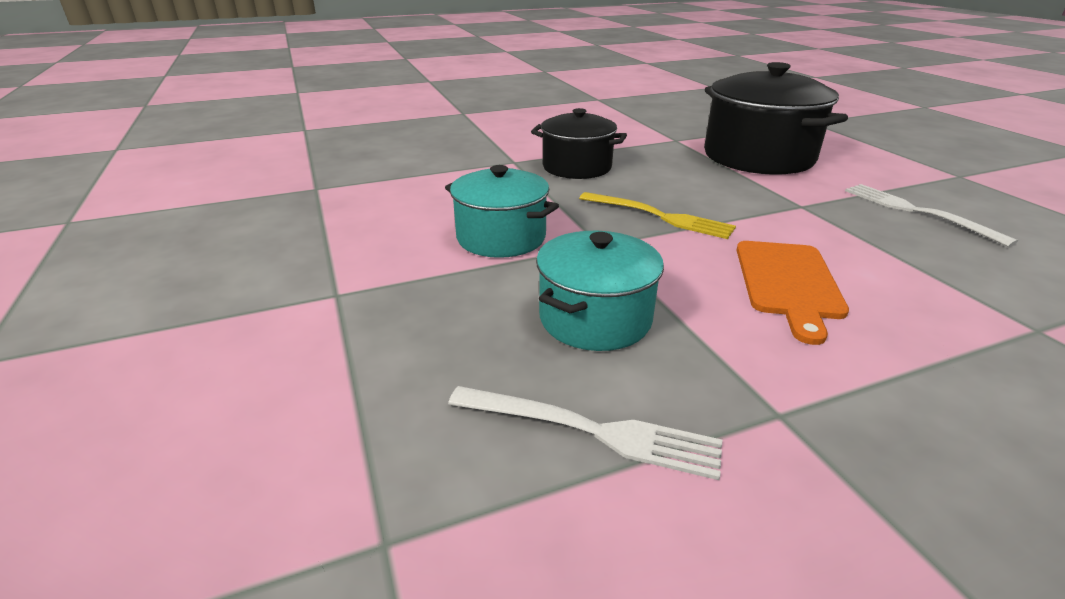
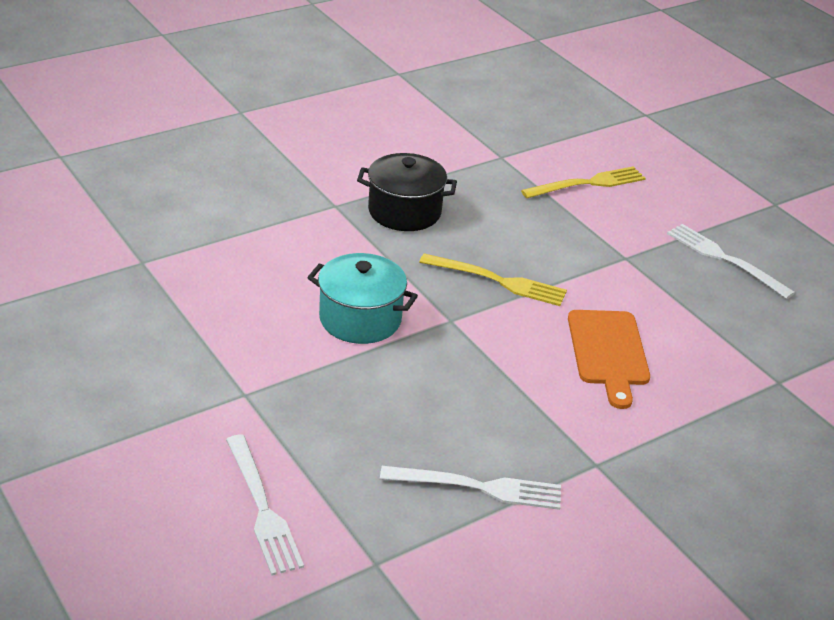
camera: 15 degrees left, 5 degrees up
turquoise pot [536,231,664,351] -> none
black pot [704,62,848,175] -> yellow fork [521,166,646,198]
none -> white fork [226,435,304,575]

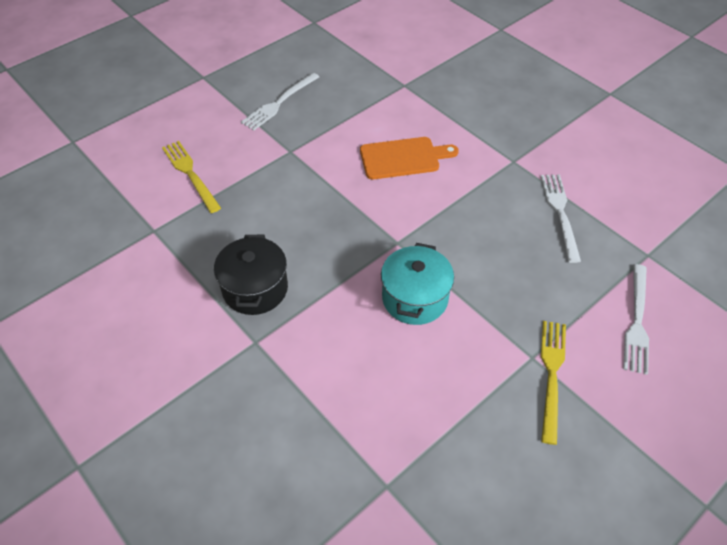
camera: 95 degrees left, 15 degrees up
white fork [226,435,304,575] -> white fork turned 135 degrees clockwise [623,264,649,375]
yellow fork [419,253,567,306] -> yellow fork moved to [541,321,566,445]

